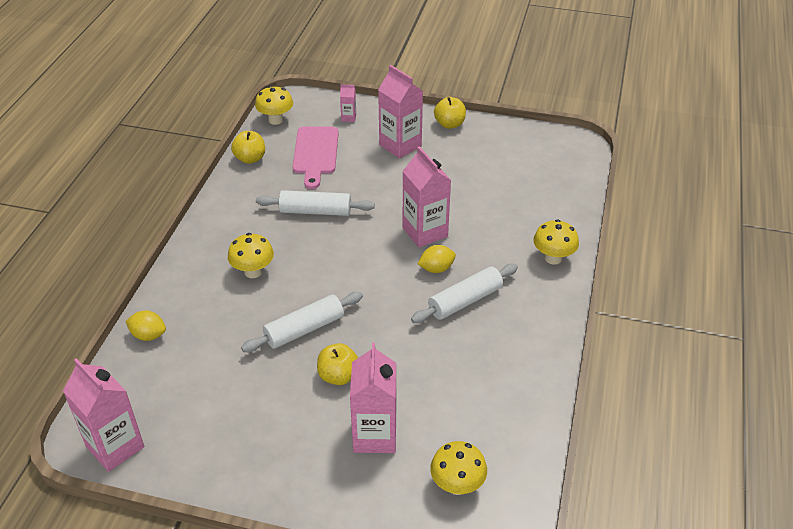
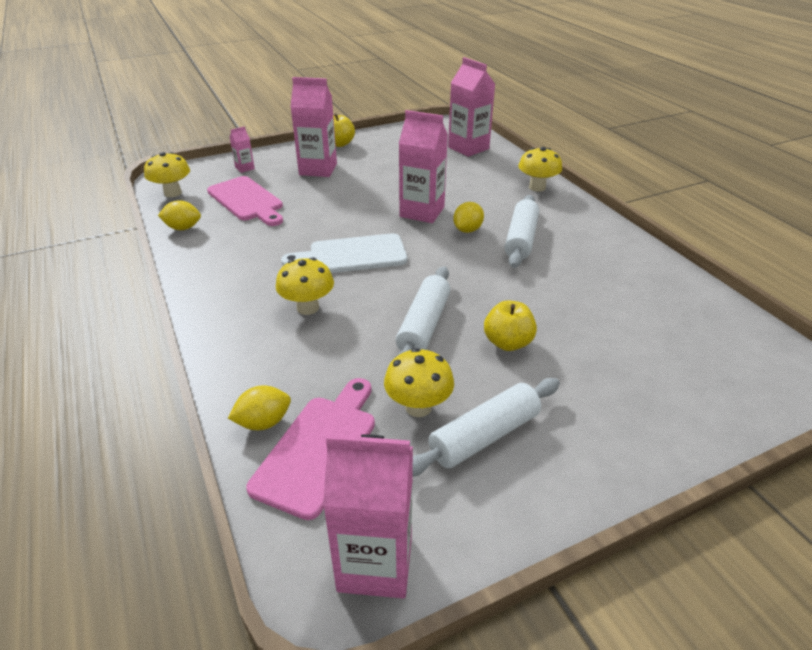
camera: 40 degrees left, 5 degrees down
yellow apple [231,131,265,164] -> yellow lemon [158,200,201,230]
white rolling pin [256,190,375,216] -> white rolling pin moved to [412,378,560,477]
pink carton [350,343,396,453] -> pink carton moved to [448,57,495,157]
yellow mushroom [430,441,487,495] -> yellow mushroom moved to [384,348,454,417]
none -> pink cutting board [246,378,375,520]
none -> white cutting board [281,233,407,273]

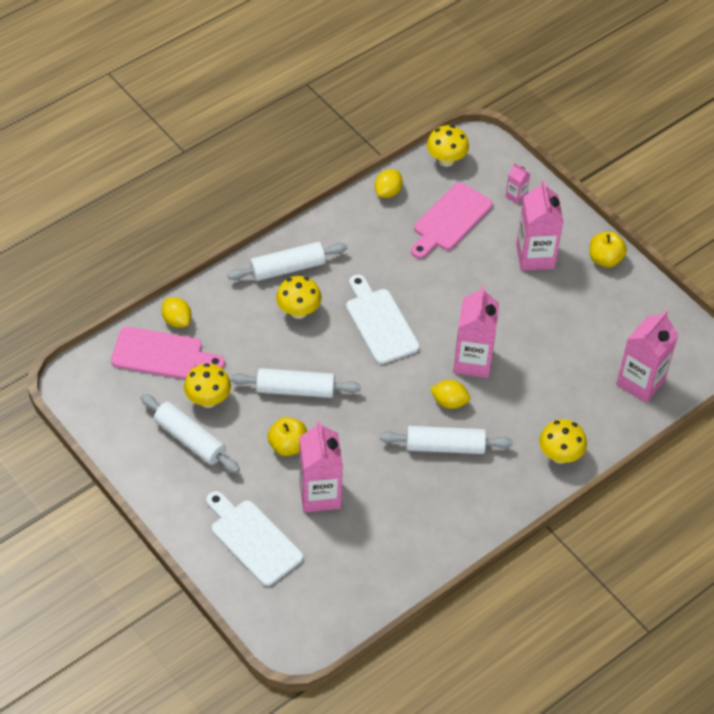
camera: 75 degrees right, 15 degrees up
yellow lemon [158,200,201,230] -> yellow lemon turned 45 degrees clockwise [375,169,402,198]
pink carton [323,434,413,599] -> pink carton moved to [299,420,343,512]
none -> white cutting board [206,491,303,586]
none -> white rolling pin [227,242,347,281]

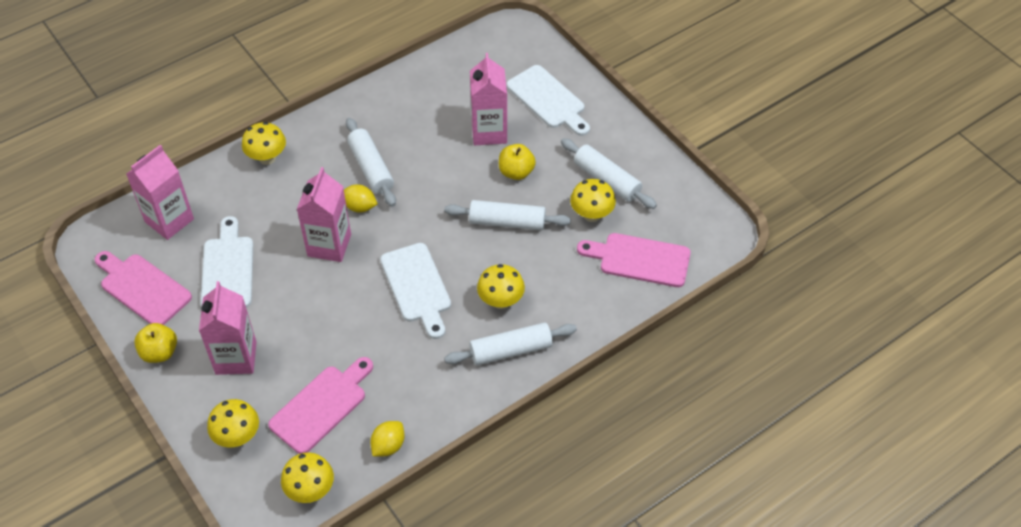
camera: 175 degrees left, 0 degrees up
yellow lemon [162,297,191,328] -> none
white rolling pin [380,426,513,454] -> white rolling pin turned 60 degrees clockwise [346,118,396,207]
pink carton [505,163,530,204] -> yellow mushroom [207,399,259,447]
none -> pink cutting board [95,251,192,325]
none -> white cutting board [201,216,253,308]

